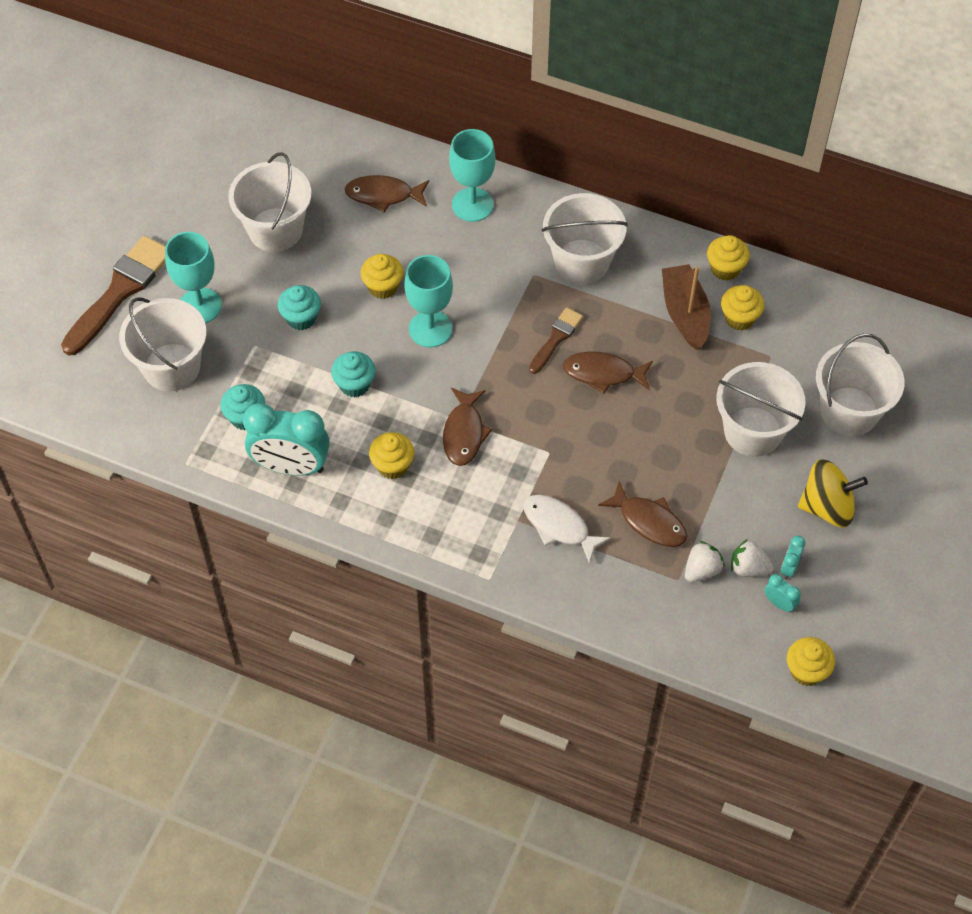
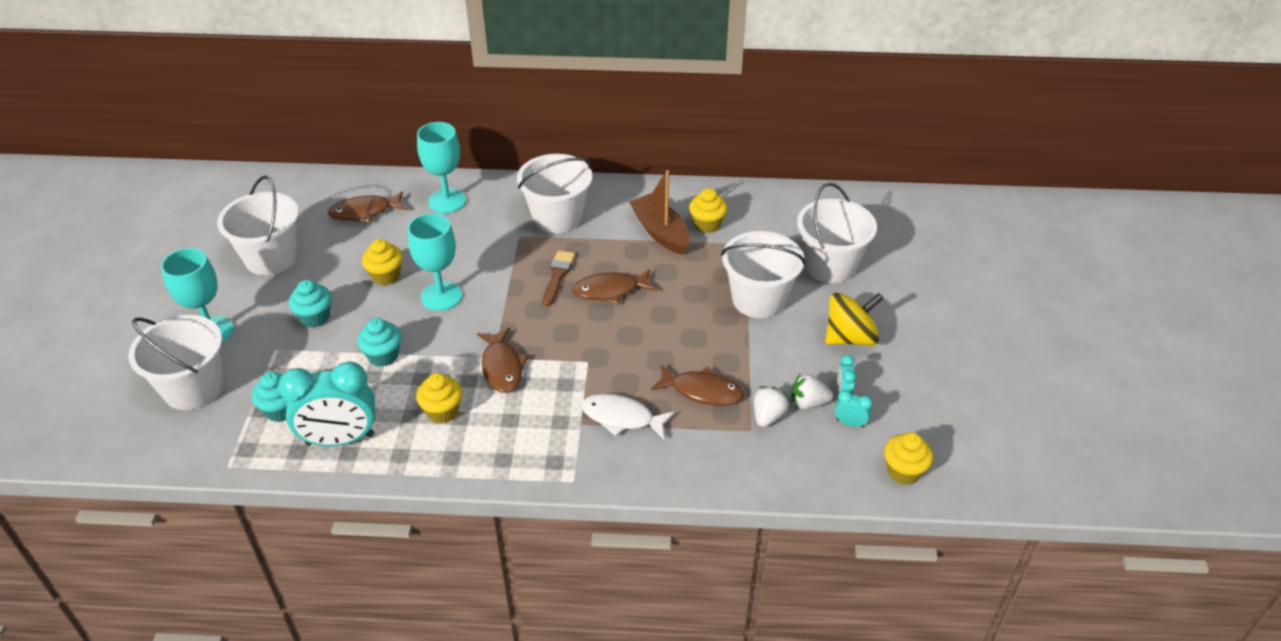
camera: 20 degrees left, 15 degrees down
brown brush [61,236,166,356] -> none
yellow cupcake [707,235,750,281] -> none

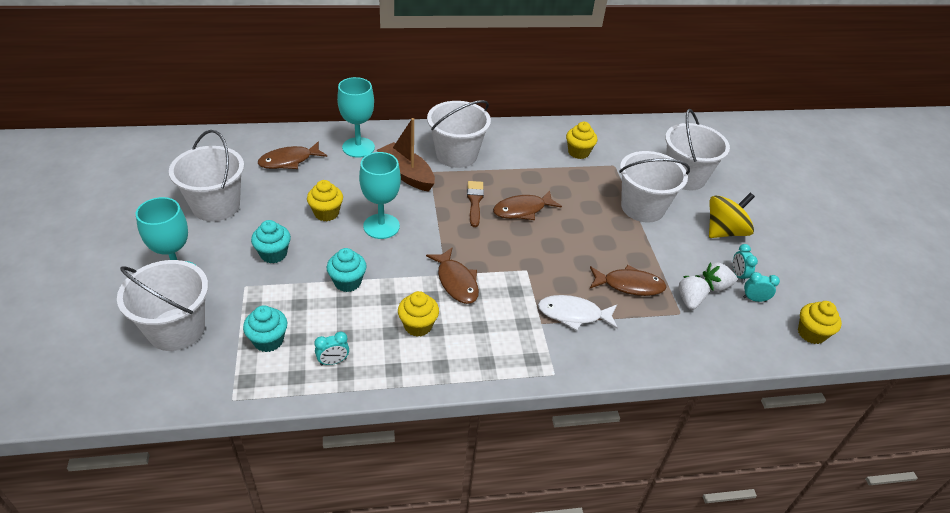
camera: 15 degrees left, 0 degrees up
turquoise clock [278,361,375,447] -> turquoise clock [314,332,349,365], size x0.42
brown boat [629,170,690,255] -> brown boat moved to [377,118,435,192]

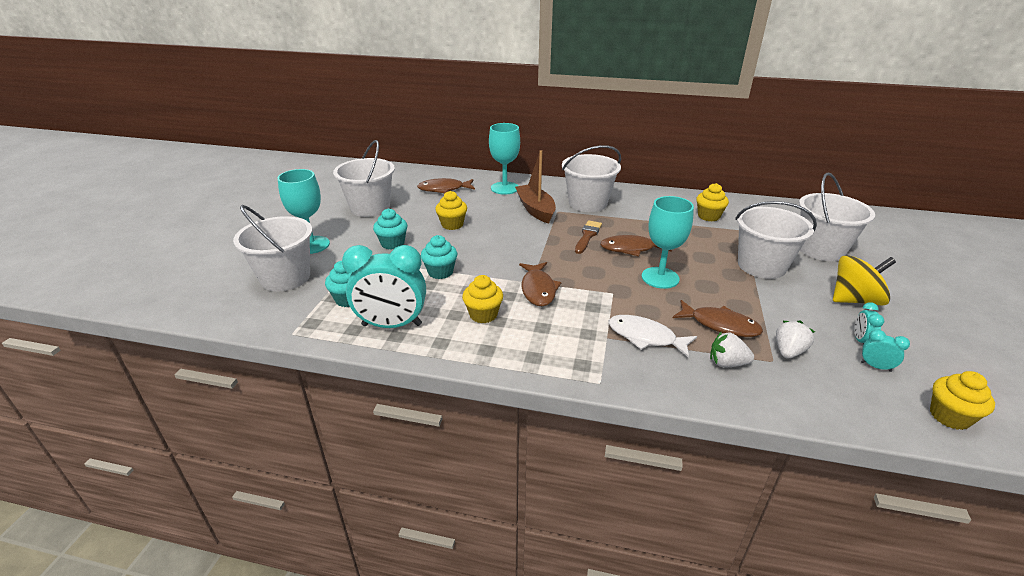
camera: 25 degrees right, 10 degrees down
turquoise clock [314,332,349,365] -> turquoise clock [342,245,426,328], size x2.35
turquoise goblet [359,152,401,239] -> turquoise goblet moved to [642,196,694,289]
white strawberry [703,262,737,292] -> white strawberry moved to [710,331,754,367]

